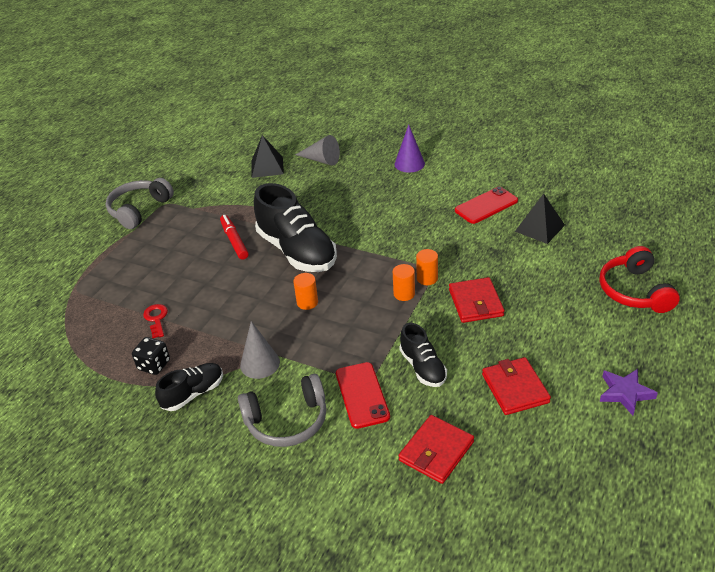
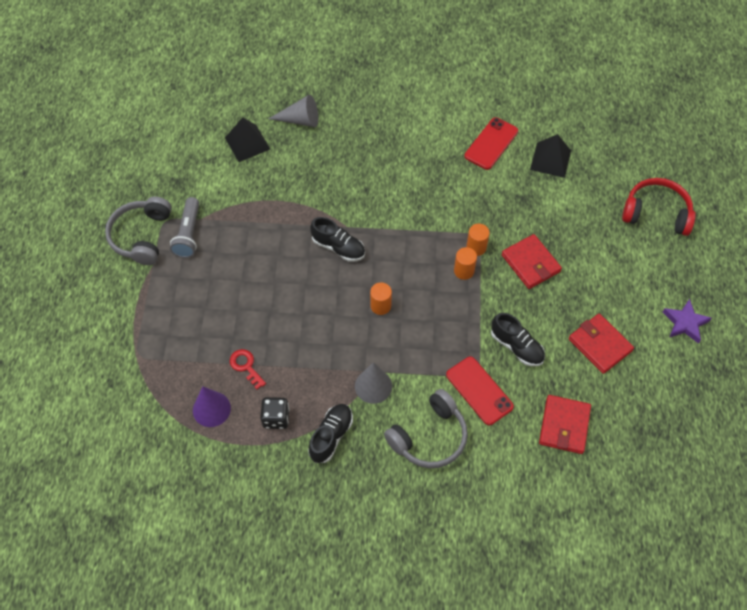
camera: 25 degrees left, 20 degrees up
red marker [220,215,249,260] -> none
black shoe [254,183,337,272] -> black shoe [310,217,365,262], size x0.53
purple cone [394,124,425,173] -> purple cone moved to [193,387,231,427]
red headphones [600,246,680,313] -> red headphones turned 135 degrees clockwise [622,178,696,236]
none -> grey flashlight [170,197,199,258]

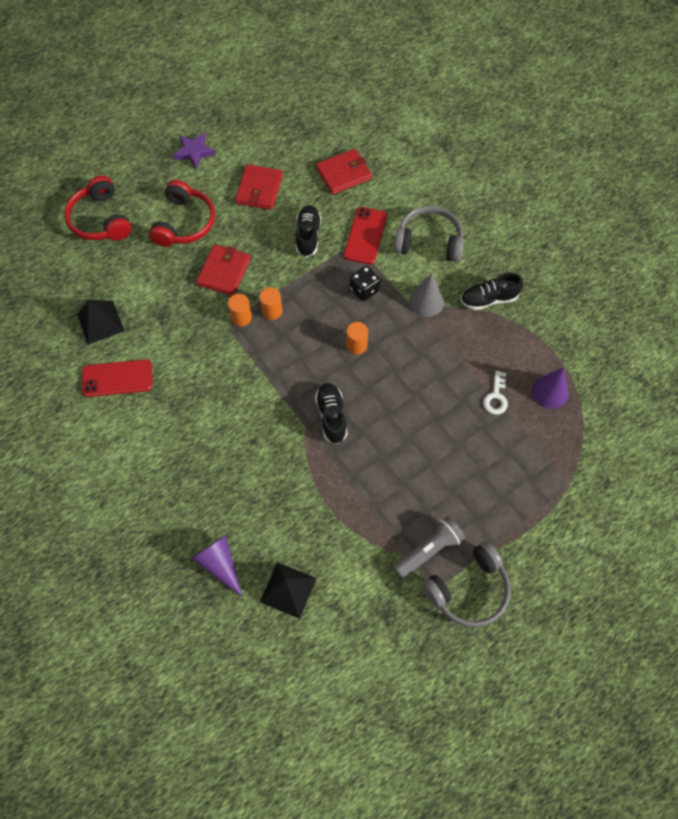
camera: 130 degrees left, 5 degrees up
red key [230,349,266,389] -> white key [483,371,508,415]
black dice [260,397,290,429] -> black dice moved to [350,266,380,301]
grey cone [269,95,318,127] -> purple cone [192,535,243,597]
none -> red headphones [149,180,215,247]

